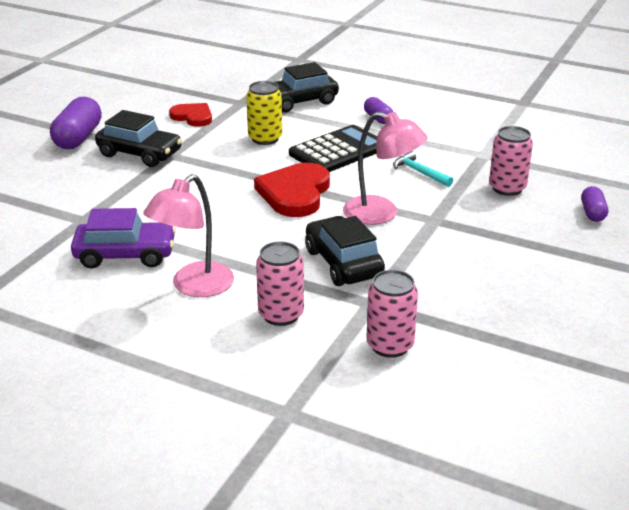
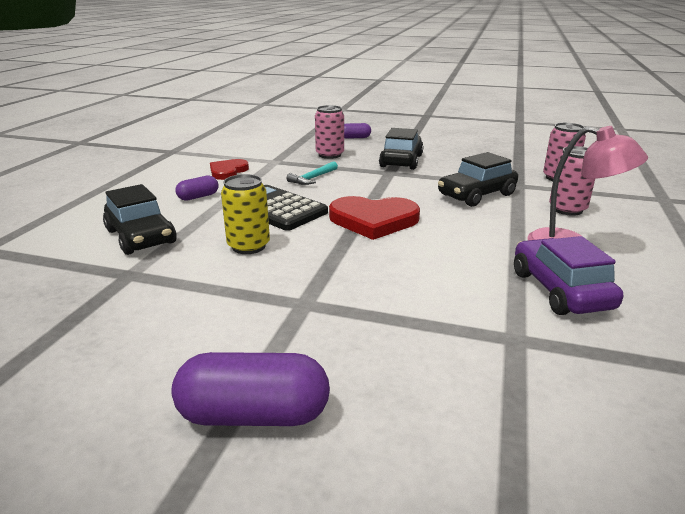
camera: 100 degrees left, 5 degrees down
black car [95,110,182,167] -> black car moved to [379,128,423,170]
red heart [169,103,212,127] -> red heart moved to [210,159,249,180]
pink lamp [343,112,428,225] -> none

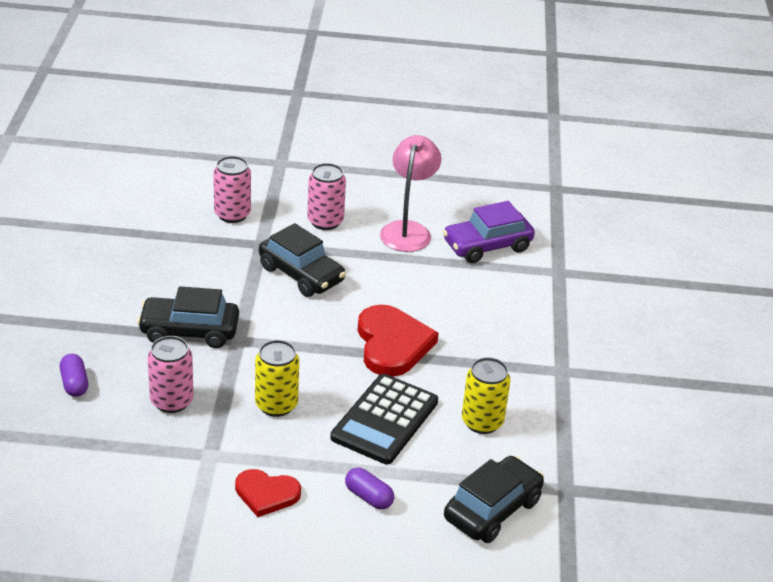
camera: 105 degrees left, 10 degrees up
purple capsule [171,352,330,426] -> none
turquoise hammer [287,161,338,185] -> yellow can [255,340,299,417]

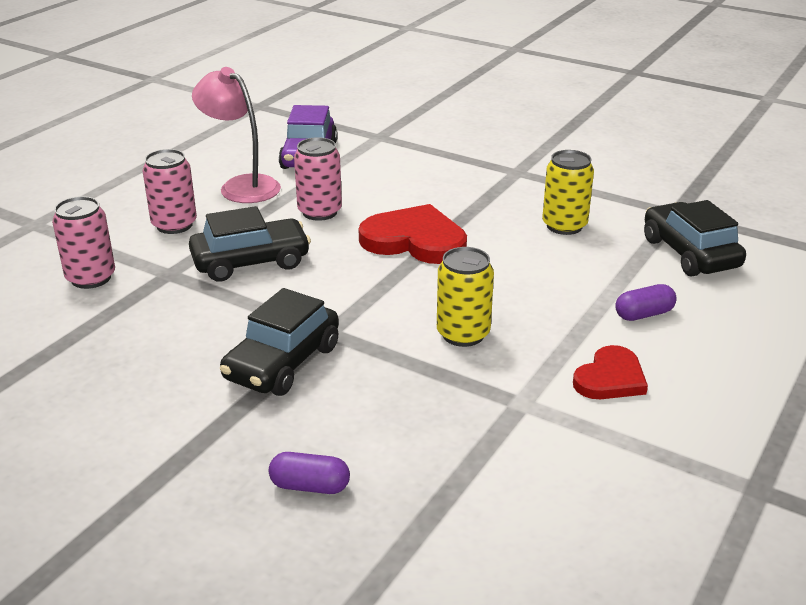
camera: 60 degrees left, 5 degrees down
pink can [148,336,194,413] -> pink can moved to [294,137,342,221]
black calculator [331,374,438,464] -> none

